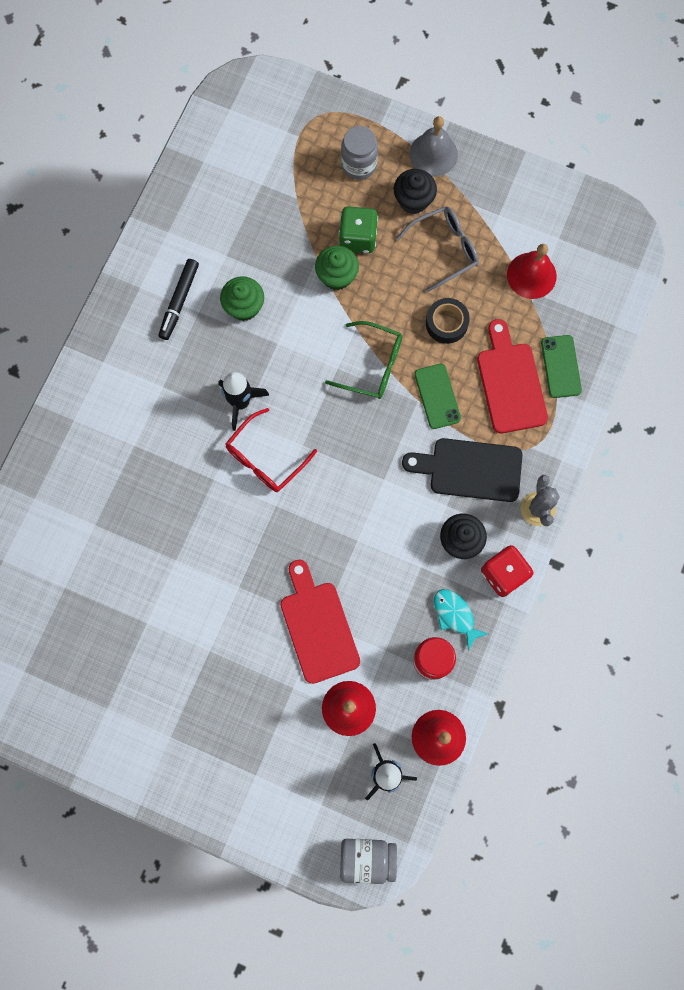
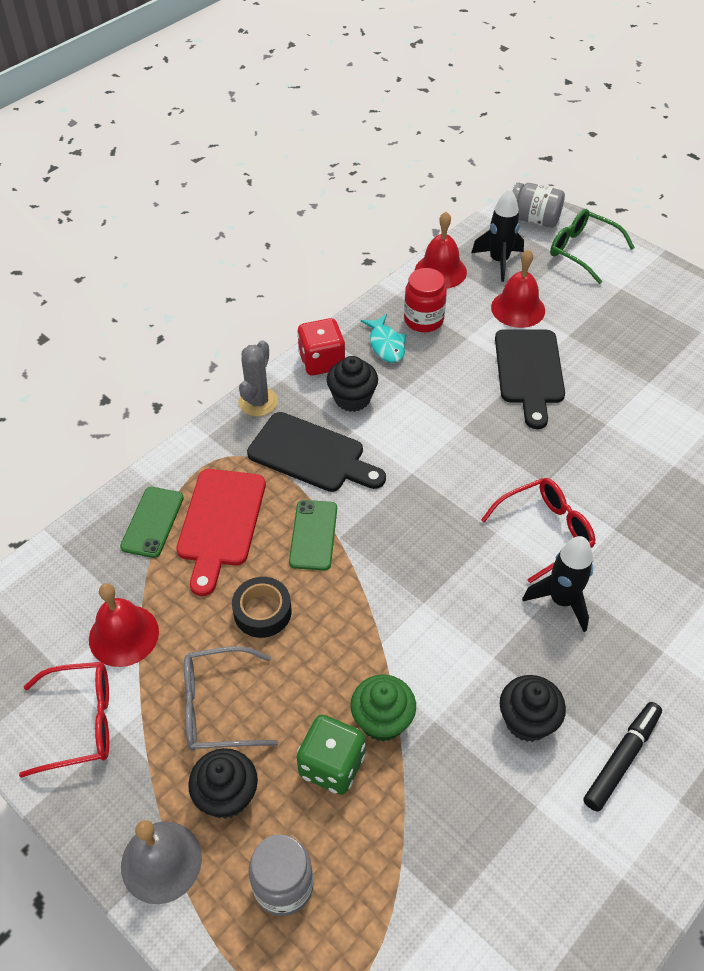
camera: 160 degrees left, 25 degrees down
green cupcake [220,276,264,321] -> black cupcake [500,675,566,742]
red cutting board [280,560,360,684] -> black cutting board [495,329,565,429]
green glasses [325,321,402,399] -> green glasses moved to [550,209,635,284]
none -> red glasses [19,662,109,778]

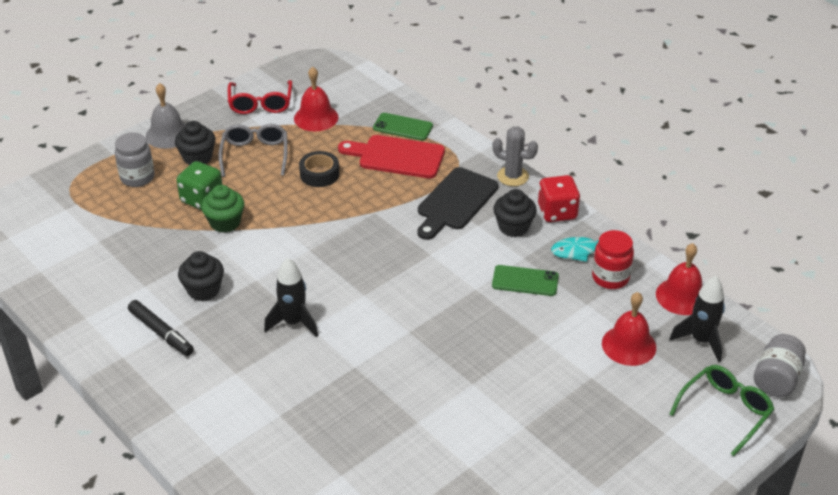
camera: 95 degrees right, 10 degrees down
green phone [289,500,337,570] -> green phone moved to [492,265,559,296]
red glasses [481,478,596,583] -> none
black cutting board [495,329,565,429] -> none

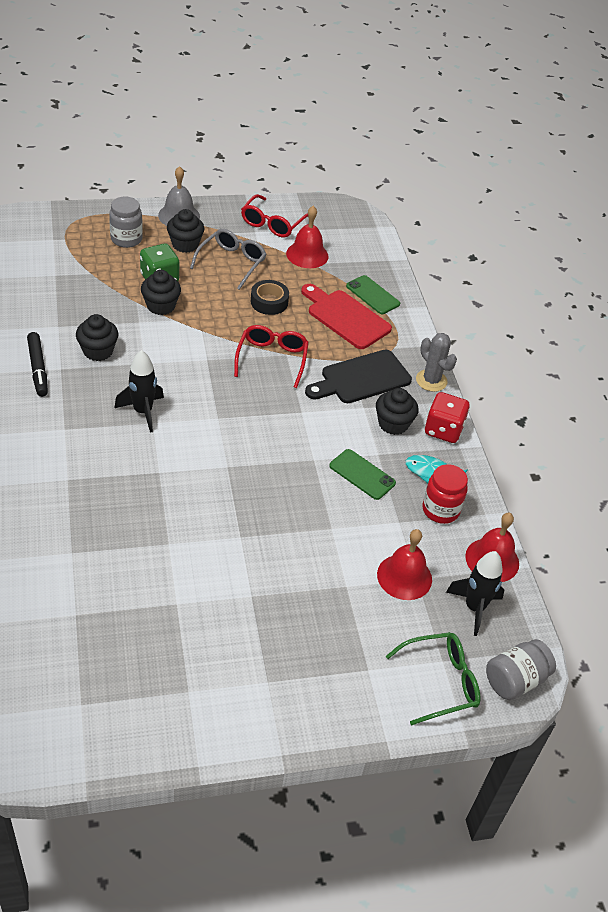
camera: 25 degrees right, 5 degrees up
green cupcake [201,185,244,233] -> black cupcake [141,270,181,315]
none -> red glasses [234,325,309,388]

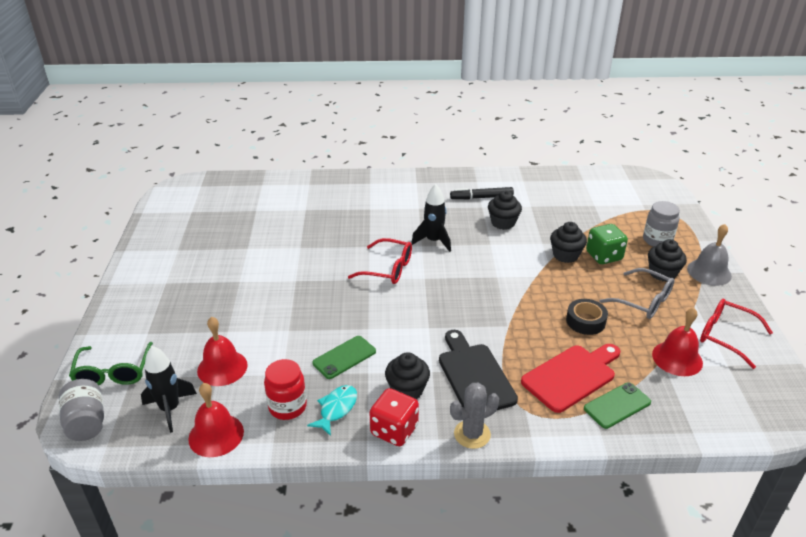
camera: 105 degrees right, 10 degrees down
red glasses [234,325,309,388] -> red glasses moved to [348,238,412,284]

